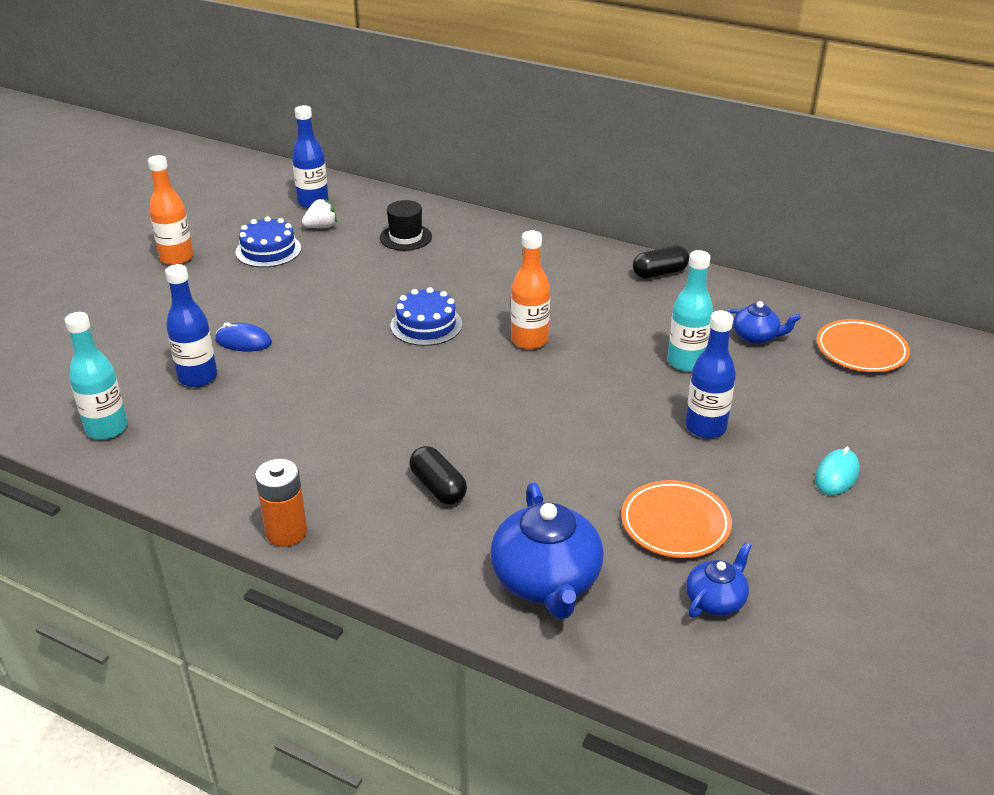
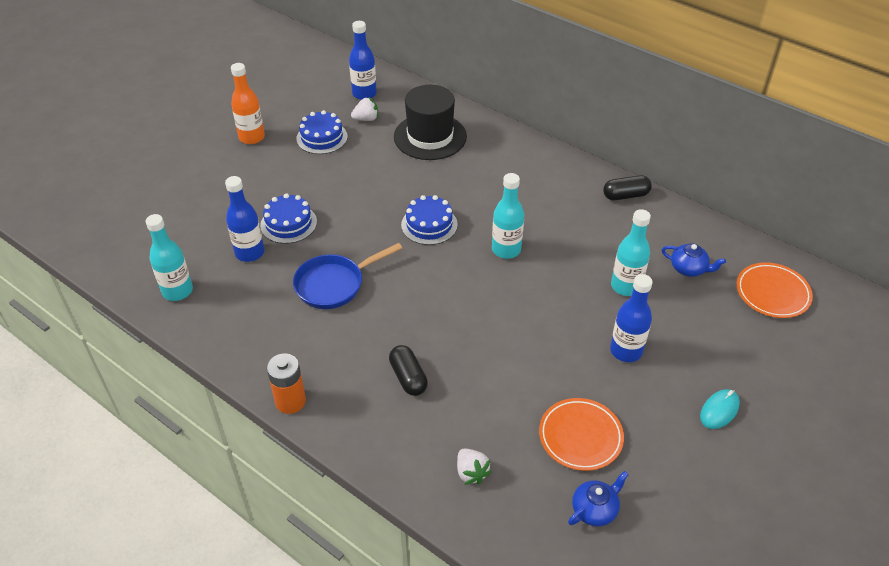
camera: 10 degrees right, 10 degrees up
blue mouse [215,322,272,351] -> blue cake [260,194,317,244]
black hat [380,200,432,251] -> black hat [394,85,467,160], size x1.75
blue teapot [490,483,604,619] -> white strawberry [457,449,492,485]
orange bottle [511,230,550,350] -> turquoise bottle [492,173,524,259]
none -> blue pan [293,243,402,309]

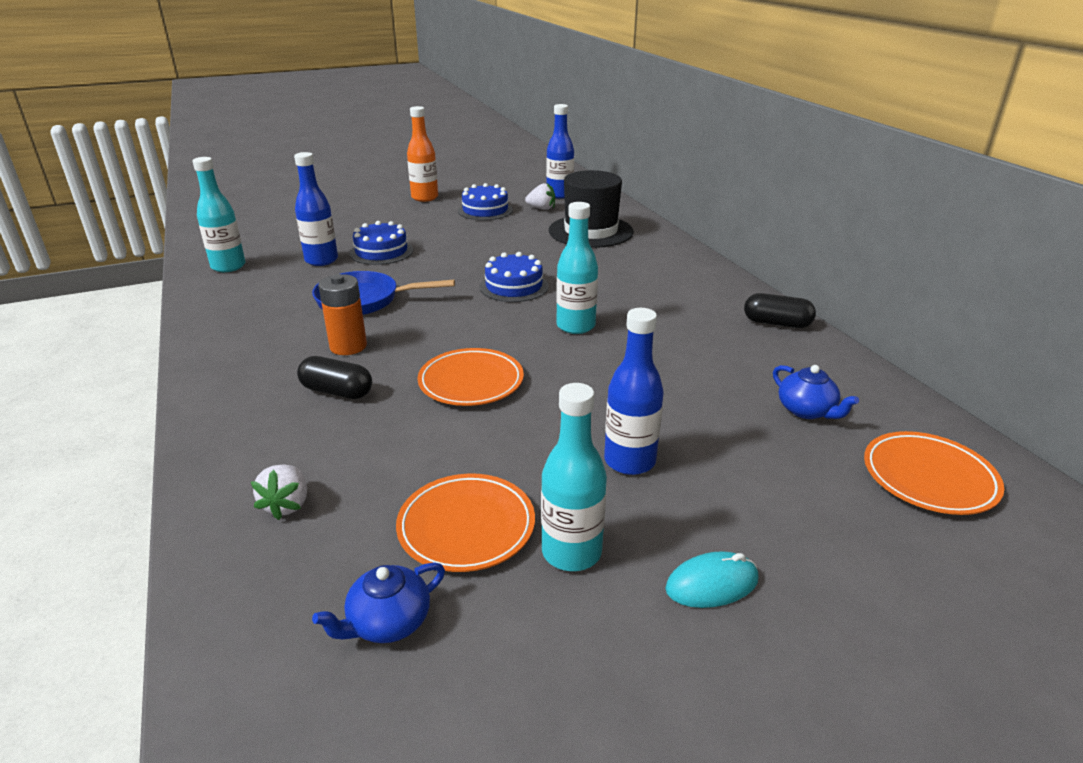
camera: 30 degrees right, 15 degrees down
orange battery [267,353,306,414] -> orange battery moved to [318,274,367,355]
black capsule [389,345,428,396] -> black capsule turned 75 degrees counterclockwise [297,356,372,399]
blue teapot [568,471,629,526] -> blue teapot turned 150 degrees clockwise [312,562,445,643]
turquoise bottle [611,209,651,296] -> turquoise bottle moved to [541,383,607,571]
none -> orange plate [417,348,524,406]

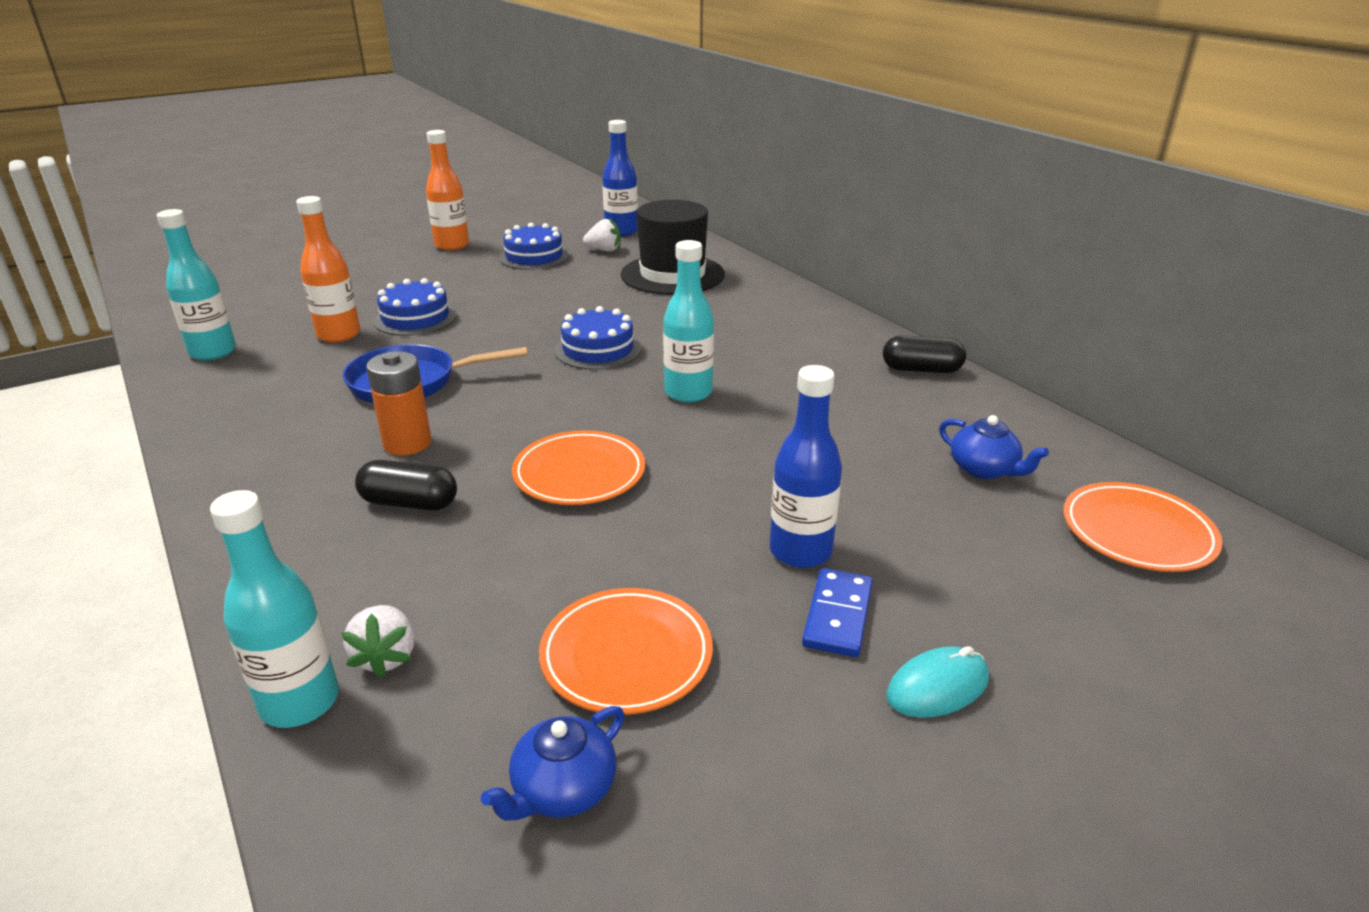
camera: 10 degrees left, 0 degrees up
blue bottle [294,152,338,266] -> orange bottle [296,196,360,343]
turquoise bottle [541,383,607,571] -> turquoise bottle moved to [210,490,339,728]
none -> blue domino [802,568,873,657]

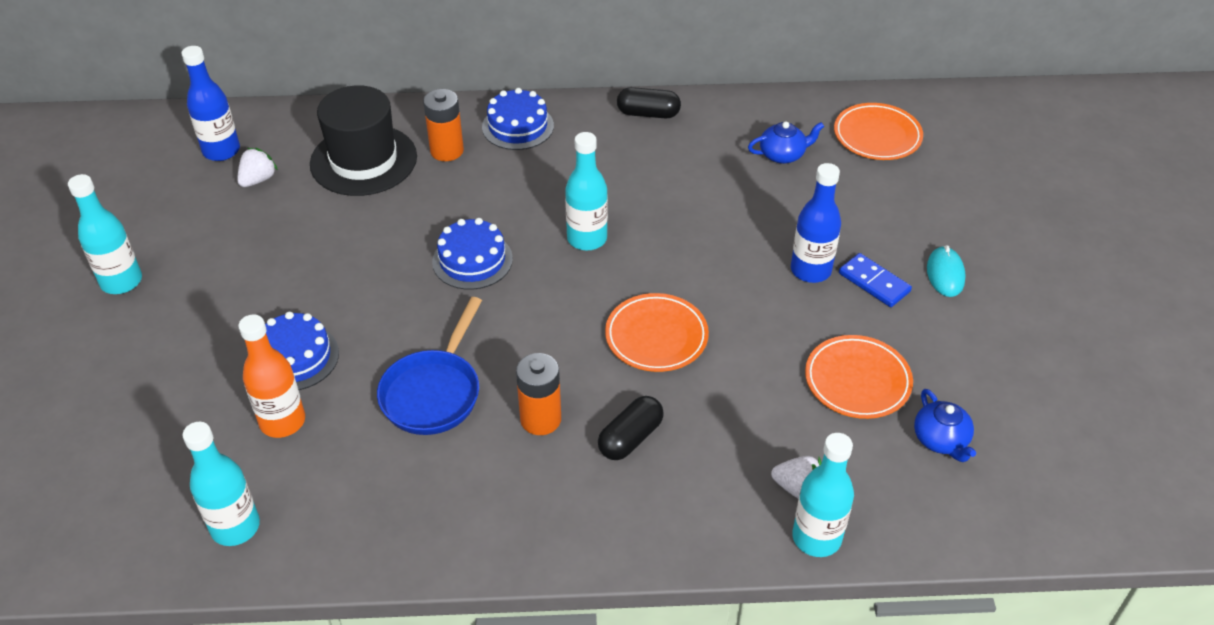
camera: 60 degrees left, 15 degrees up
orange bottle [426,130,469,251] -> turquoise bottle [68,174,142,294]
blue cake [499,223,569,270] -> blue cake moved to [482,88,554,150]
black capsule [883,335,966,373] -> black capsule turned 60 degrees clockwise [617,87,681,119]
none -> orange battery [423,89,464,161]

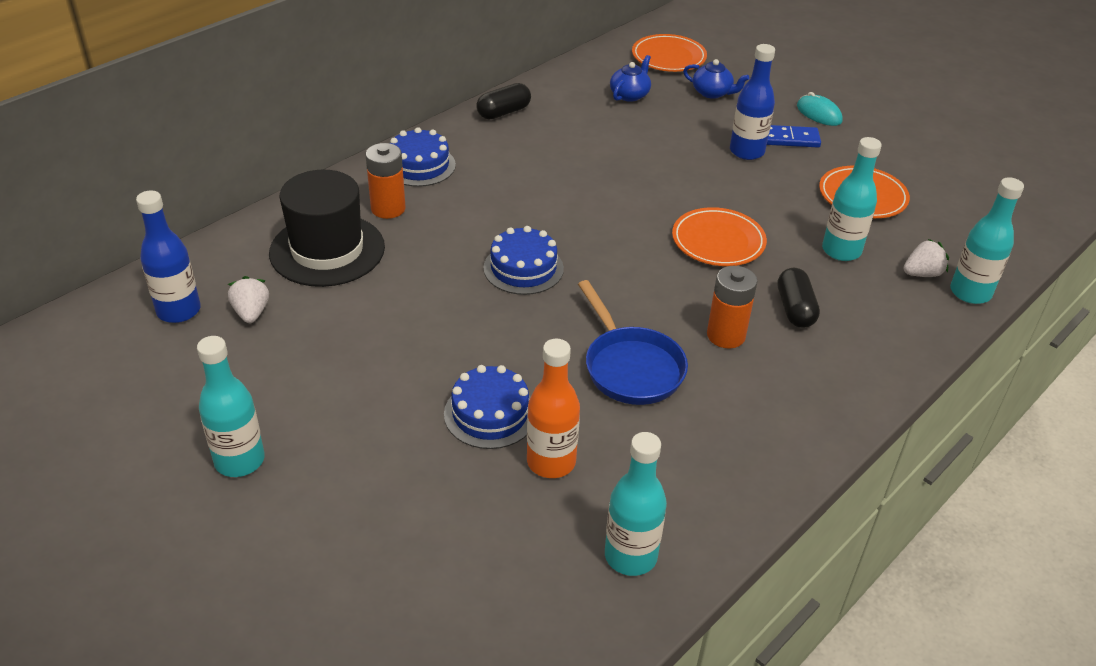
camera: 45 degrees left, 5 degrees down
turquoise bottle [565,132,608,250] -> turquoise bottle moved to [822,137,882,261]
blue teapot [914,389,976,462] -> blue teapot moved to [683,59,749,99]

